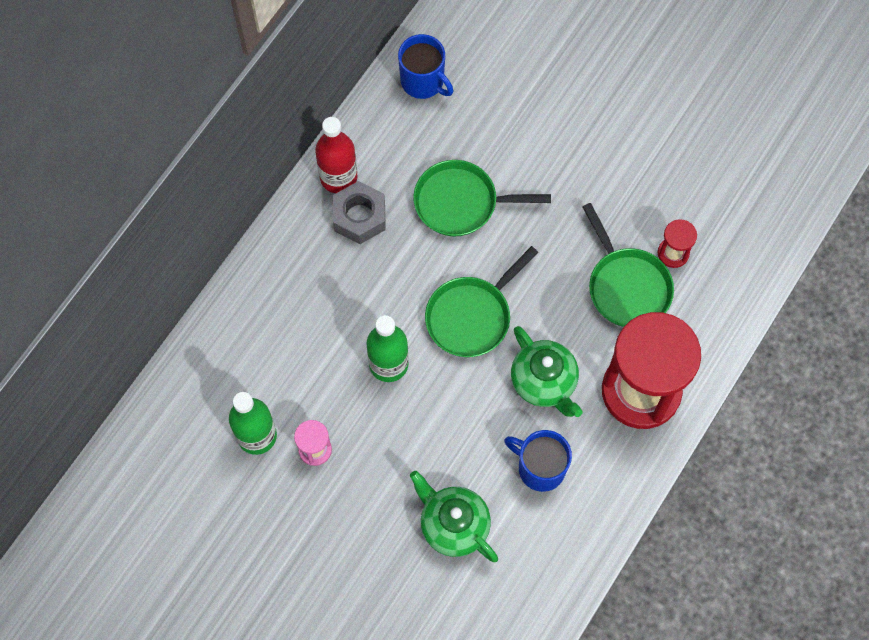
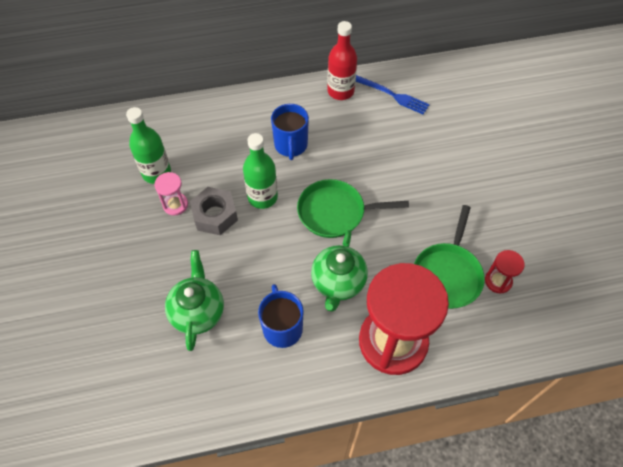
camera: 45 degrees right, 10 degrees down
grey nut [333,181,386,244] -> grey nut moved to [190,187,238,235]
blue mug [398,34,453,99] -> blue mug moved to [271,104,309,160]
green pan [413,160,551,237] -> none
none -> blue fork [356,75,430,114]

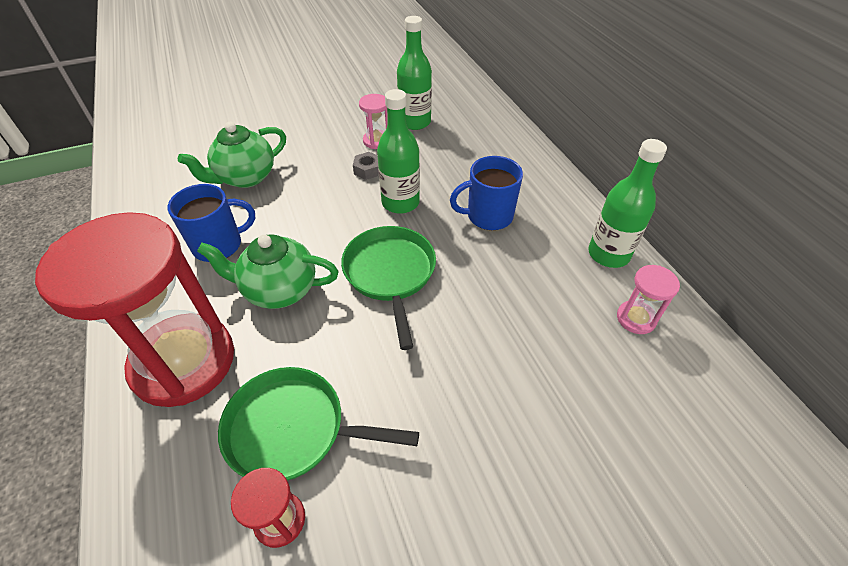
camera: 80 degrees right, 10 degrees down
green teapot [165,250,224,351] -> green teapot turned 150 degrees clockwise [178,122,286,188]
grey nut [190,187,238,235] -> grey nut [353,152,379,180], size x0.55
red bottle [327,21,357,100] -> green bottle [588,139,667,268]
blue fork [356,75,430,114] -> pink hourglass [617,265,680,334]

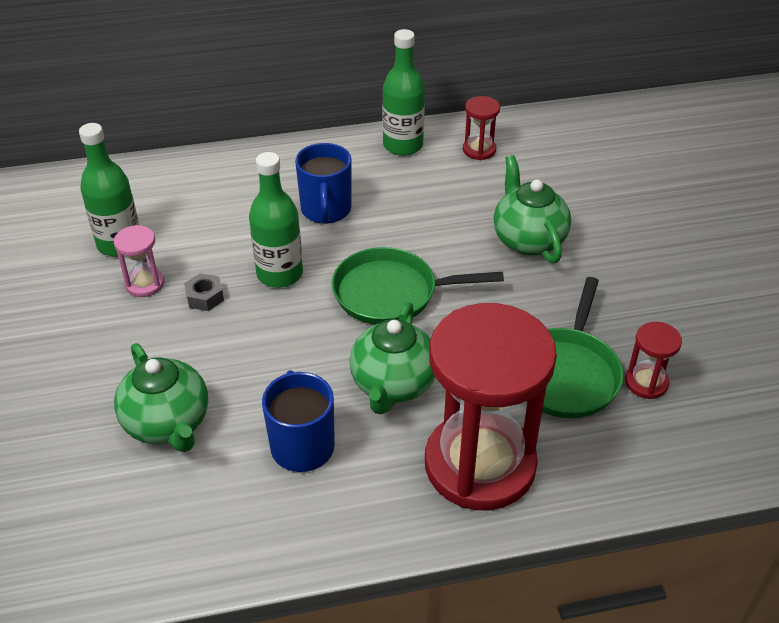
camera: 80 degrees left, 5 degrees down
pink hourglass [617,265,680,334] -> red hourglass [463,96,500,160]
none -> green teapot [494,155,571,263]

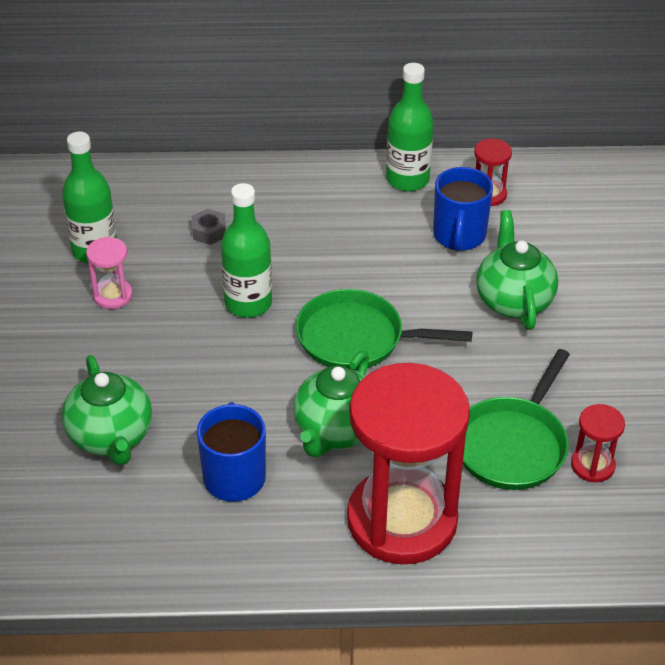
camera: 10 degrees right, 0 degrees up
grey nut [184,273,224,311] -> grey nut moved to [192,209,226,245]
blue mug [295,143,352,224] -> blue mug moved to [433,167,493,251]

